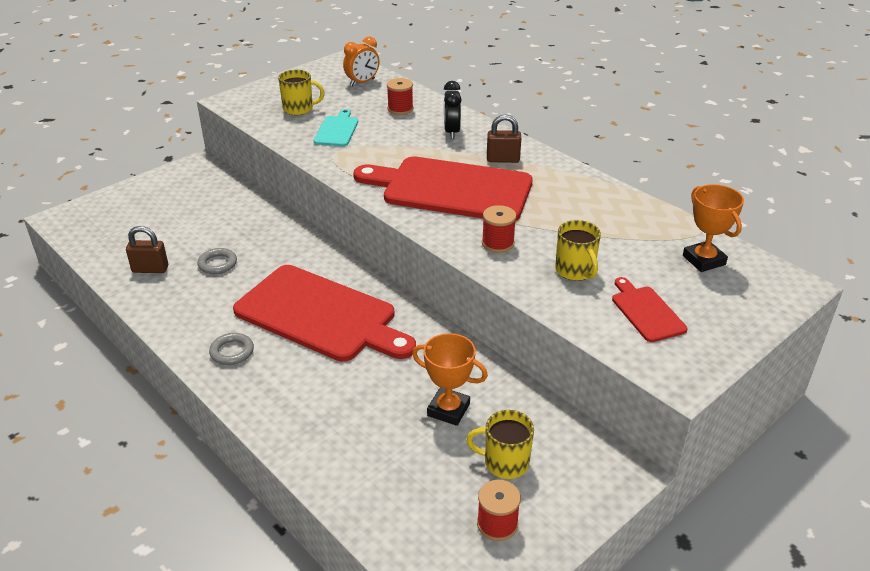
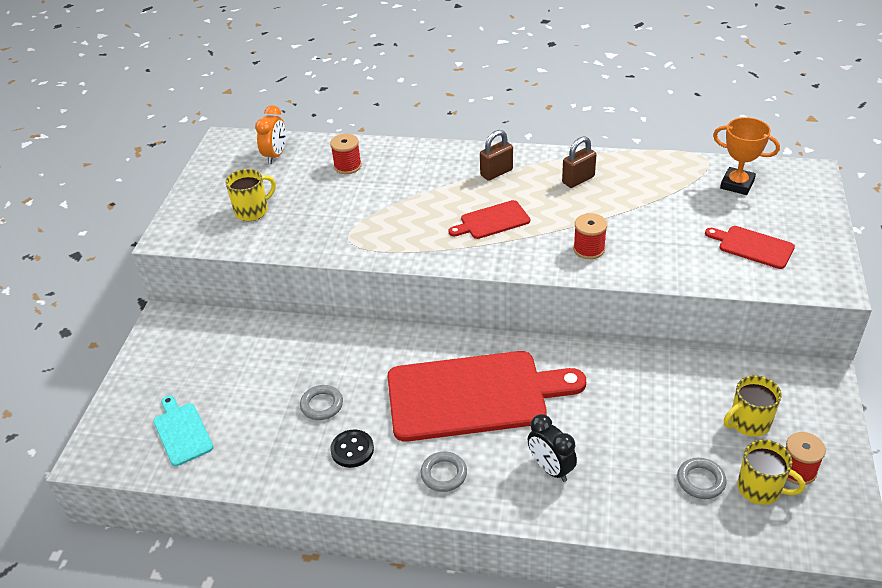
camera: 35 degrees left, 5 degrees up
brown padlock [126,226,168,273] -> brown padlock moved to [562,136,596,188]
turquoise cutting board [314,109,358,146] -> turquoise cutting board moved to [153,395,214,466]
red cutting board [353,156,533,221] -> red cutting board [448,200,530,239], size x0.45
orange trophy [412,333,488,426] -> none
black clock [444,81,461,139] -> black clock moved to [528,414,577,482]
yellow mug [555,220,601,281] -> yellow mug moved to [737,439,805,505]
none -> black button [330,430,374,468]
none -> grey ring [677,458,727,499]

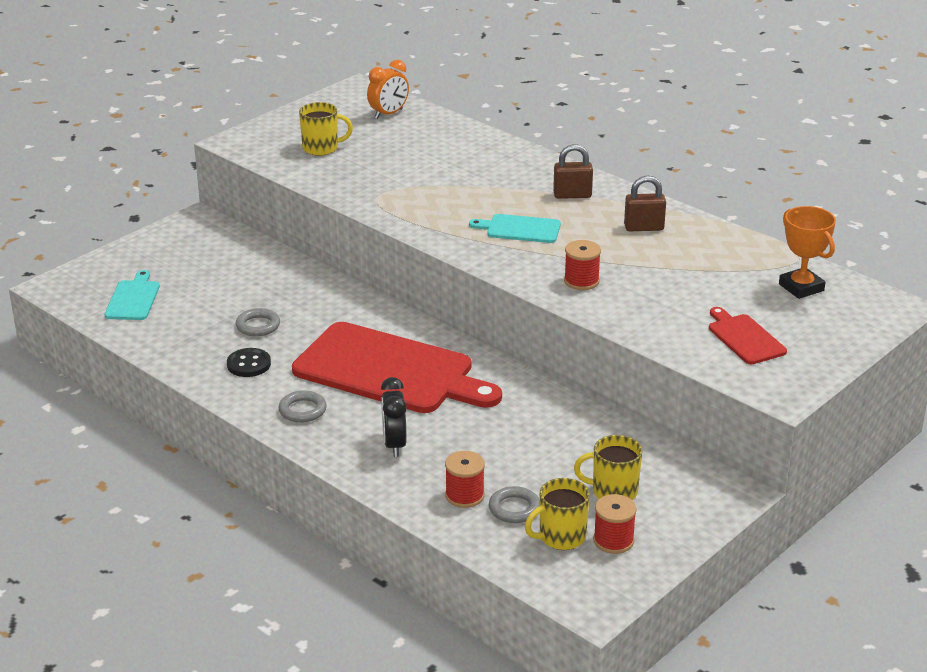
camera: 30 degrees right, 10 degrees down
red spool [330,134,362,174] -> red spool moved to [445,451,485,508]
red cutting board [448,200,530,239] -> turquoise cutting board [469,214,561,243]
yellow mug [737,439,805,505] -> yellow mug turned 90 degrees clockwise [525,478,590,550]

